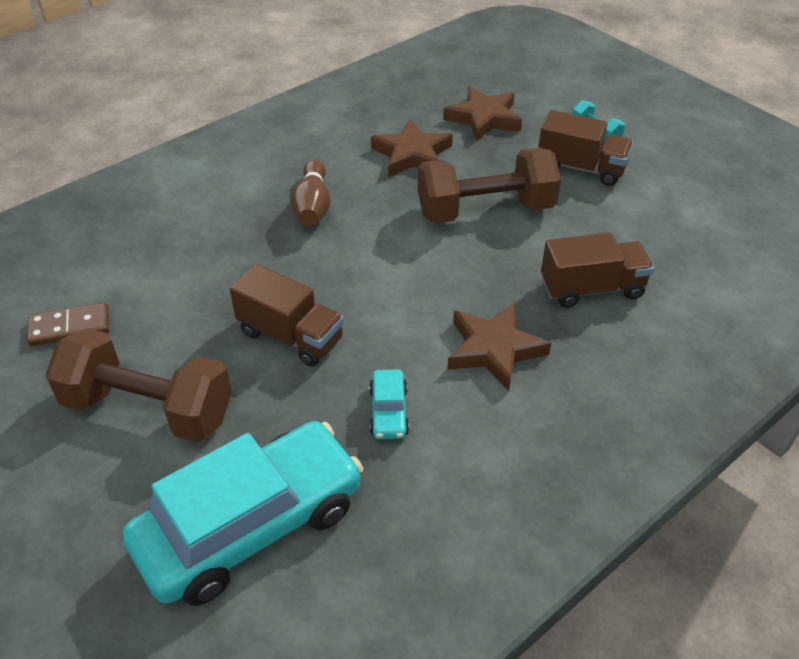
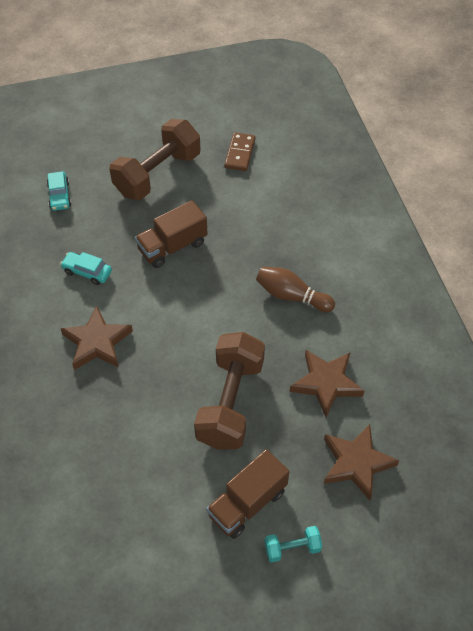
camera: 115 degrees right, 10 degrees up
turquoise car [123,421,363,606] -> turquoise car [47,171,72,211], size x0.40
brown truck [541,233,654,308] -> none

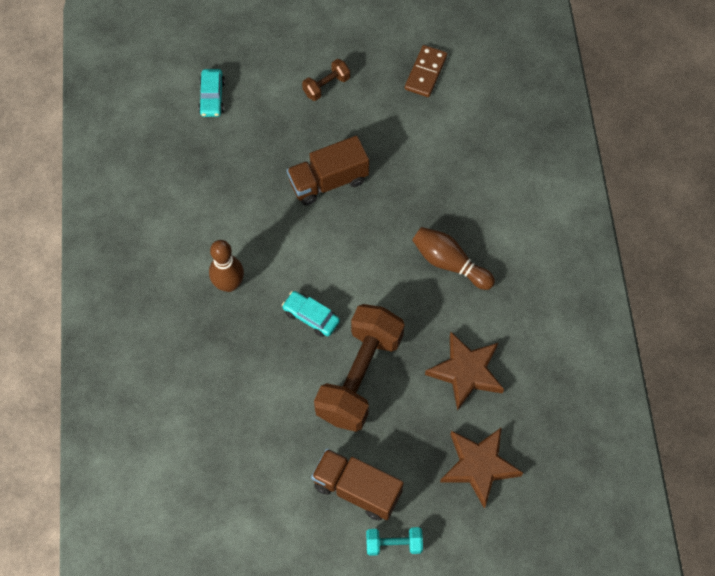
camera: 10 degrees right, 10 degrees up
turquoise car [60,252,112,285] -> turquoise car moved to [282,291,340,337]
brown star [61,306,133,370] -> brown bowling pin [209,240,244,292]
brown dumbbell [109,119,200,200] -> brown dumbbell [302,59,350,101], size x0.45
brown truck [206,449,289,539] -> brown truck turned 60 degrees clockwise [311,449,404,521]

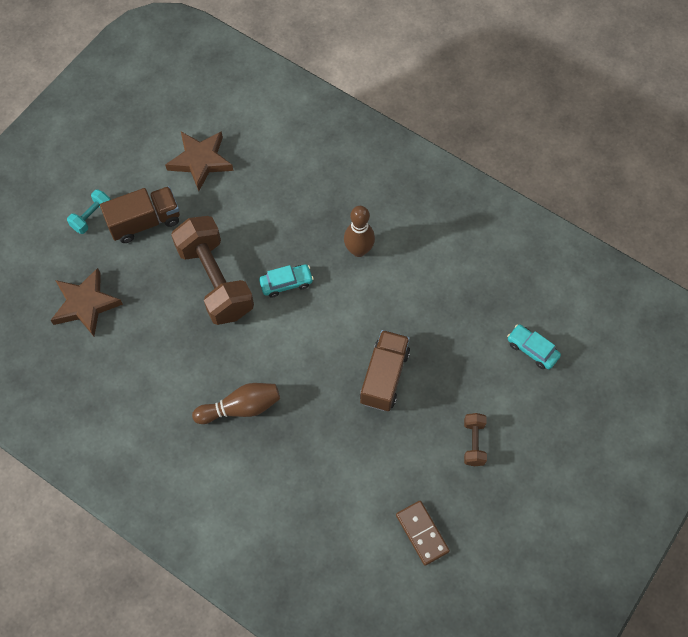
camera: 130 degrees right, 0 degrees up
brown star [425,332,504,411] -> brown star moved to [165,131,233,191]

